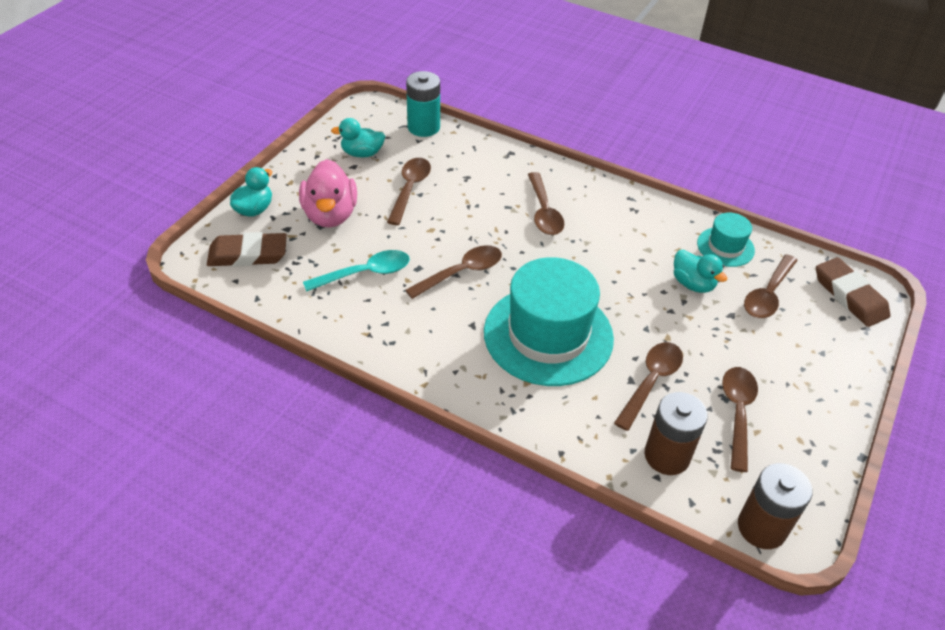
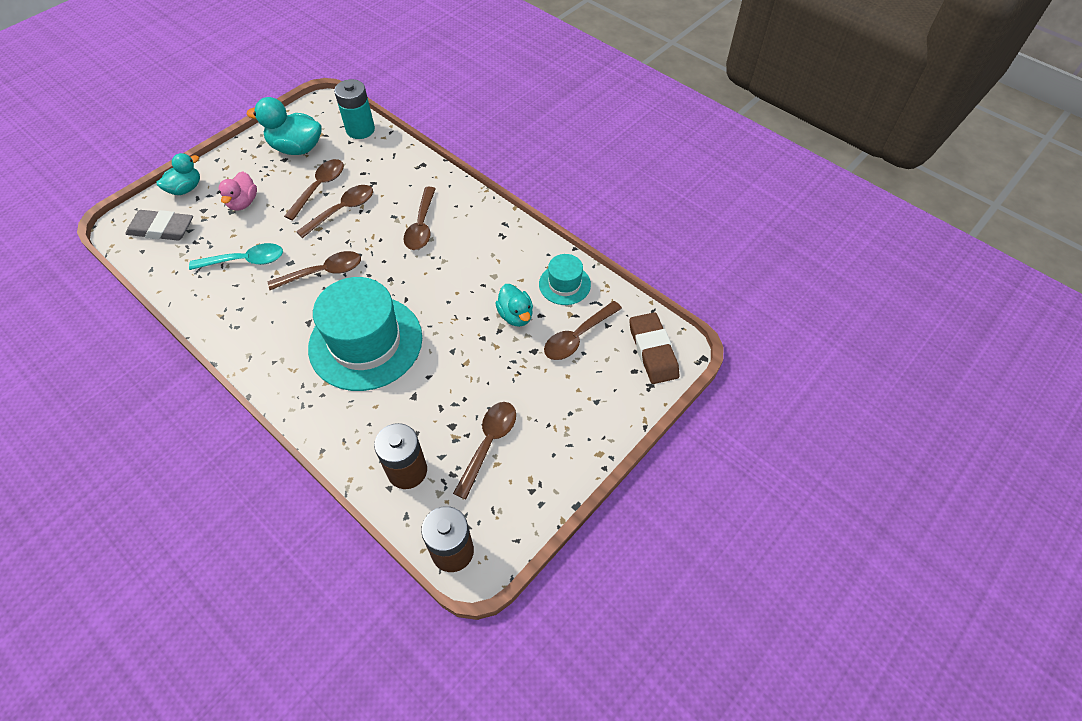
camera: 15 degrees right, 10 degrees up
brown eraser [207,232,287,267] -> grey eraser [125,210,193,241]
pink duck [299,159,357,228] -> pink duck [219,171,257,211], size x0.64
turquoise duck [331,118,385,158] -> turquoise duck [247,97,322,155], size x1.56
brown spoon [614,342,683,431] -> brown spoon moved to [296,185,373,238]

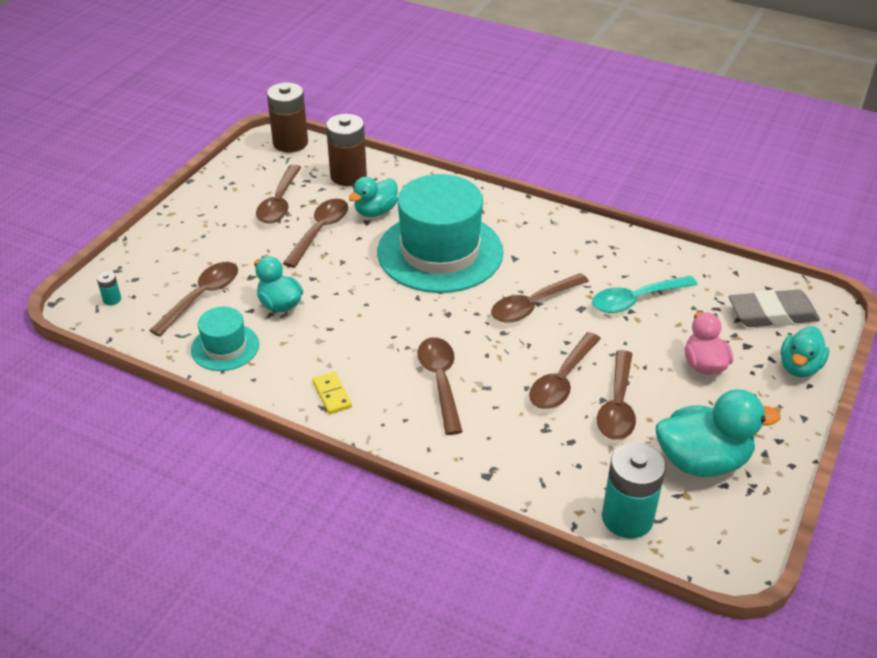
camera: 165 degrees right, 15 degrees down
brown eraser [629,312,679,384] -> turquoise battery [97,271,121,305]
none -> brown spoon [283,198,348,268]
none -> yellow domino [312,372,352,414]
none -> turquoise duck [349,177,398,217]

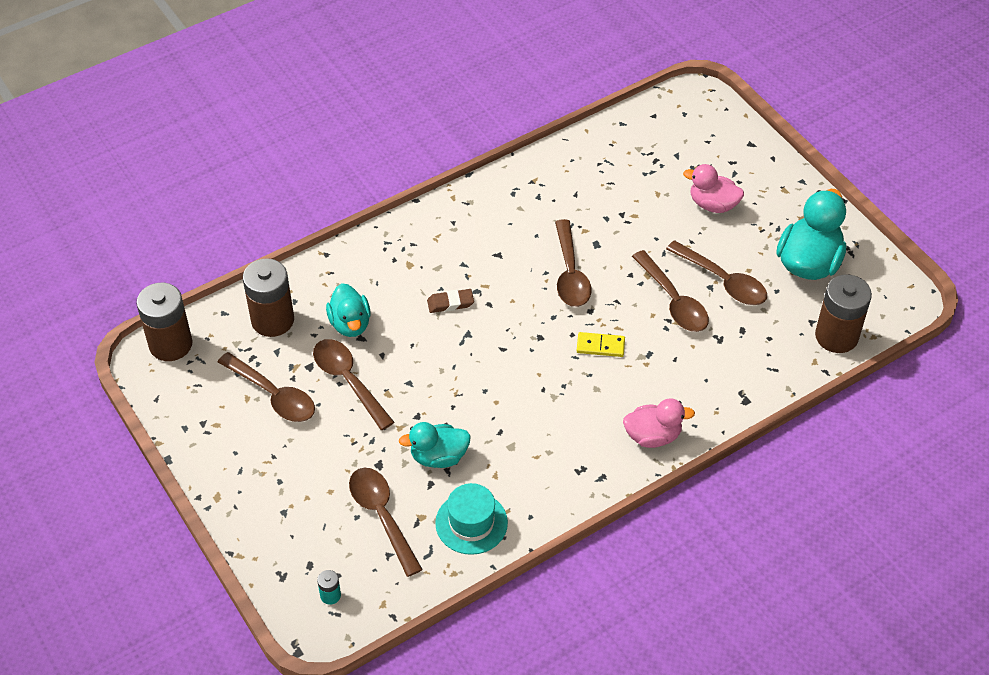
camera: 60 degrees left, 10 degrees up
yellow domino [312,372,352,414] -> yellow domino moved to [577,332,625,357]
turquoise hat [377,174,503,293] -> brown eraser [427,289,474,313]
brown spoon [418,337,463,435] -> none
turquoise spoon [592,275,698,313] -> none
turquoise battery [602,443,666,538] -> brown battery [815,275,872,353]
grey eraser [729,289,820,327] -> none
turquoise duck [780,326,829,377] -> none
none -> pink duck [623,398,695,448]

